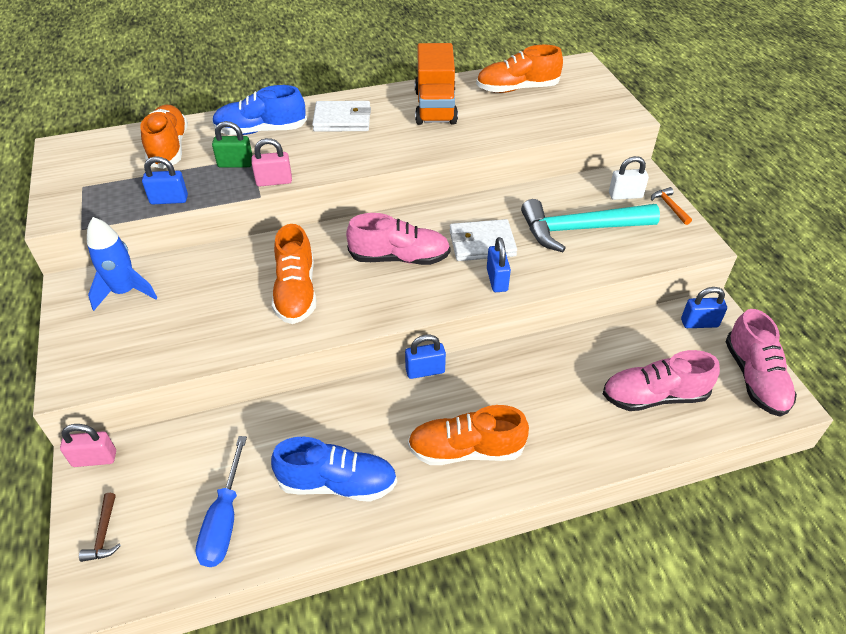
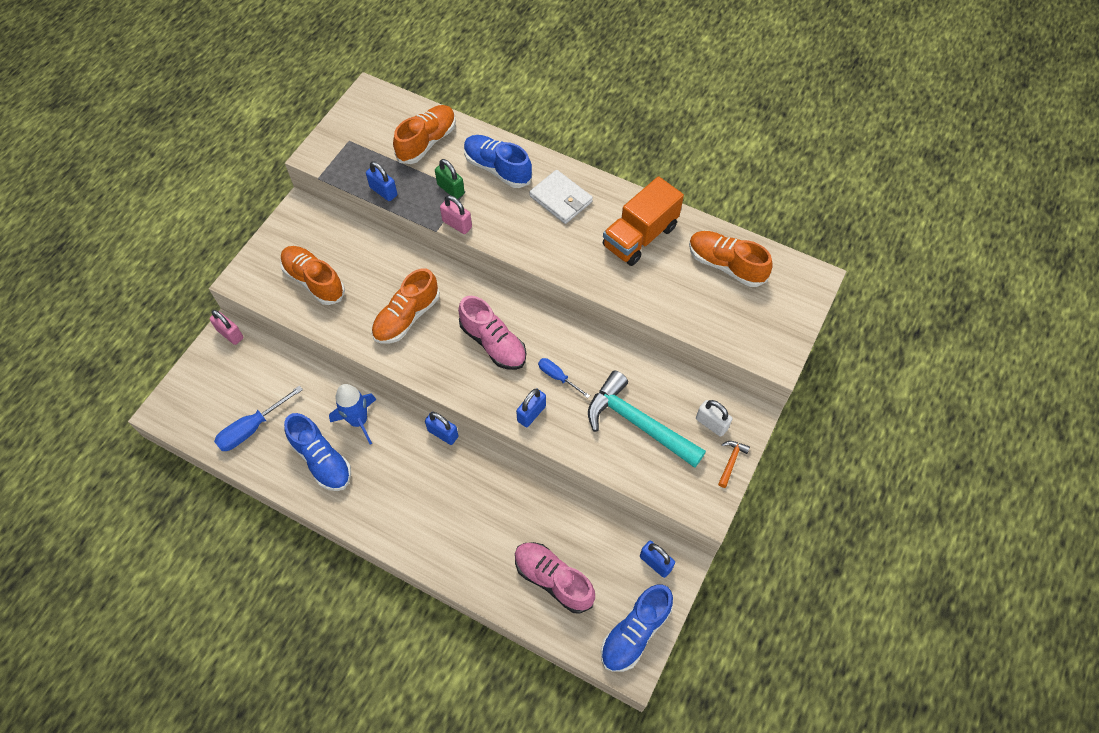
camera: 45 degrees right, 15 degrees up
brown hammer [79,493,121,562] -> none
blue rocket [87,217,158,311] -> blue rocket moved to [329,384,377,445]
orange shoe [408,405,529,465] -> orange shoe moved to [280,246,345,305]
white wallet [450,219,517,261] -> blue screwdriver [538,358,590,398]
pink shoe [726,309,797,417] -> blue shoe [601,585,673,672]

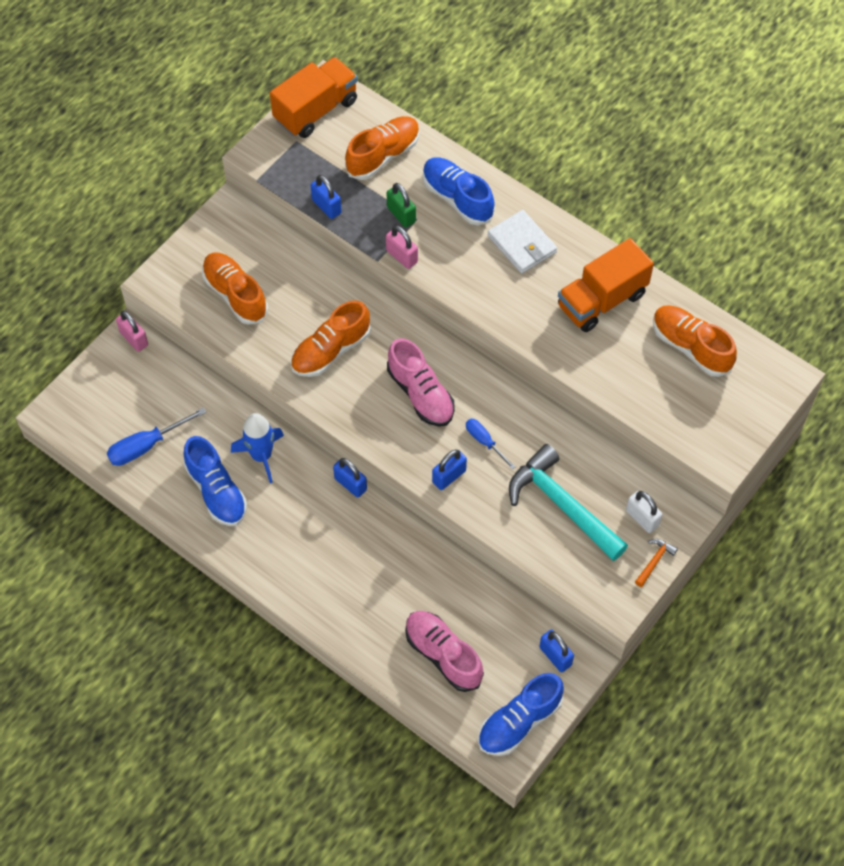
camera: 10 degrees right, 0 degrees up
none -> orange truck [270,57,358,138]

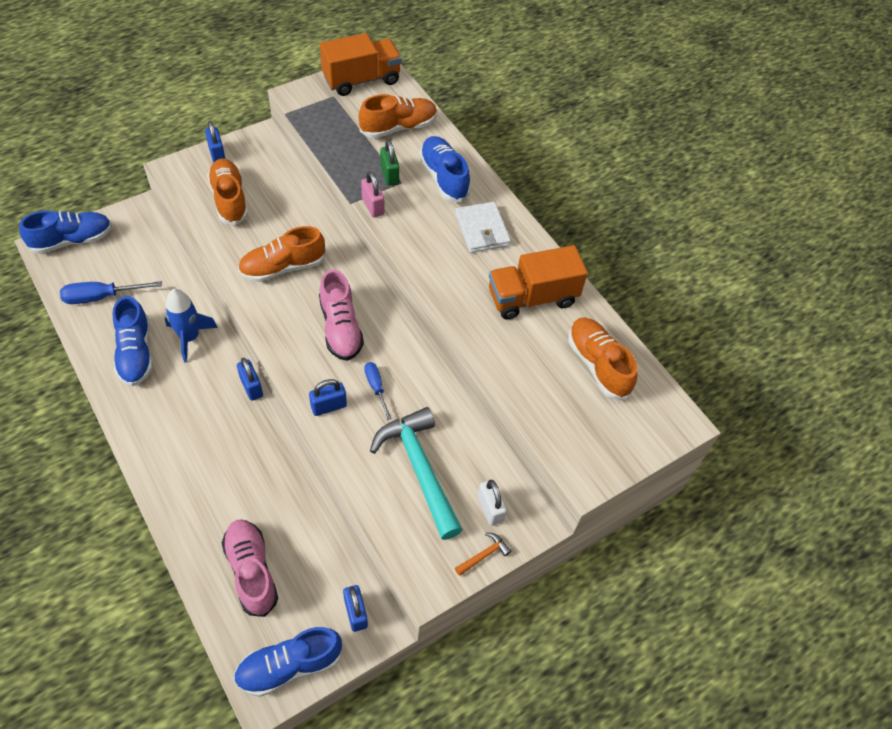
camera: 15 degrees right, 5 degrees down
pink padlock [116,310,148,352] -> none
blue padlock [311,175,342,219] -> blue padlock moved to [205,121,225,163]
none -> blue shoe [19,211,112,254]

